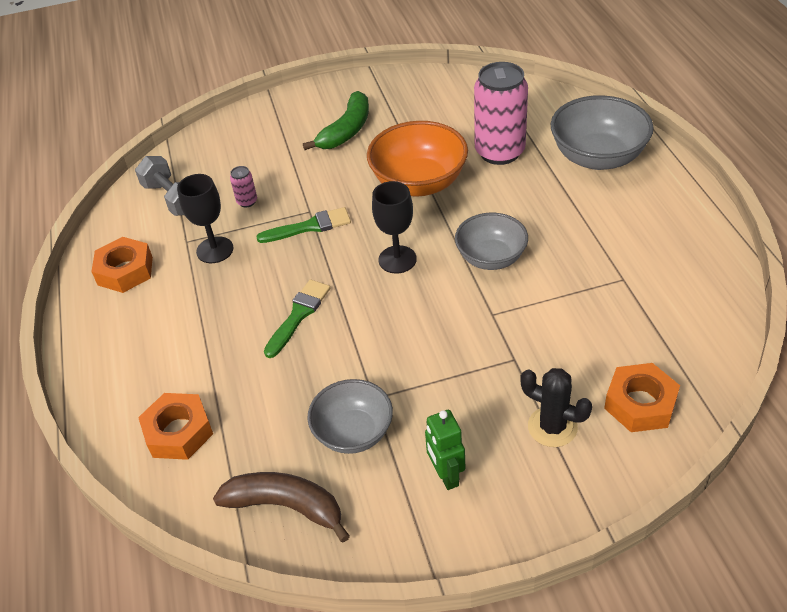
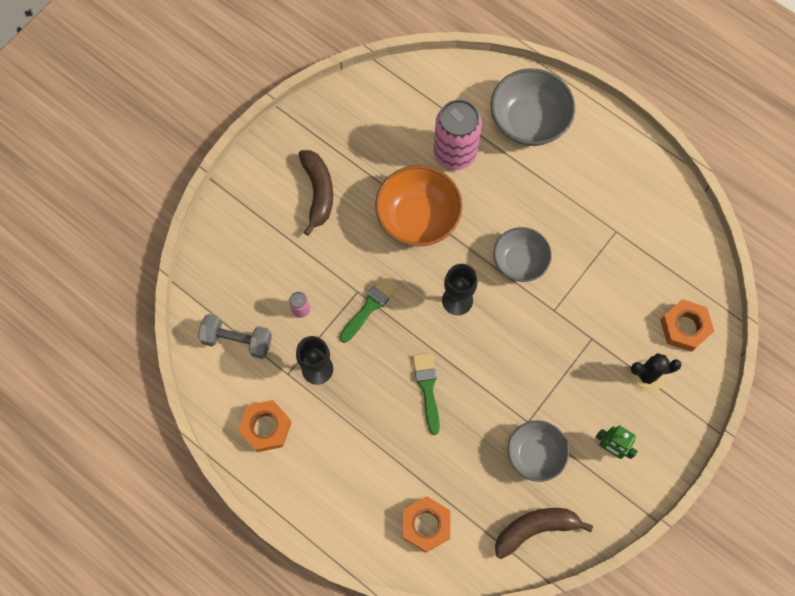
camera: 40 degrees left, 25 degrees up
green banana [303,91,369,150] -> brown banana [299,150,333,236]

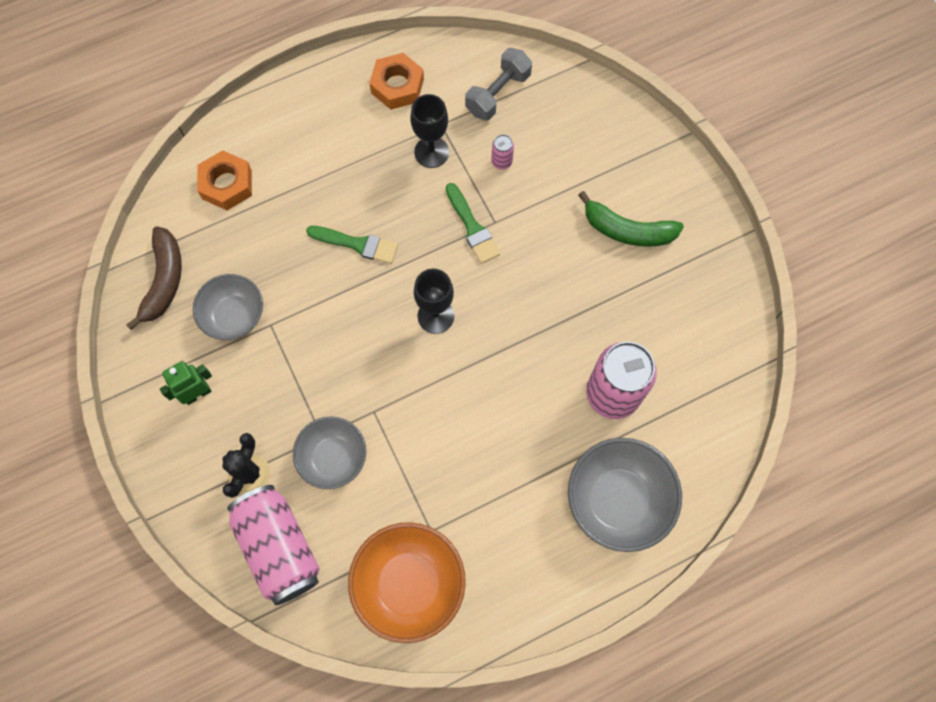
camera: 115 degrees right, 0 degrees up
brown banana [299,150,333,236] -> green banana [578,191,684,247]
orange bowl [375,165,463,246] -> orange bowl moved to [348,522,466,643]
grey bowl [494,227,552,282] -> grey bowl moved to [293,417,366,489]
orange nut [661,299,714,352] -> pink can [227,485,320,605]

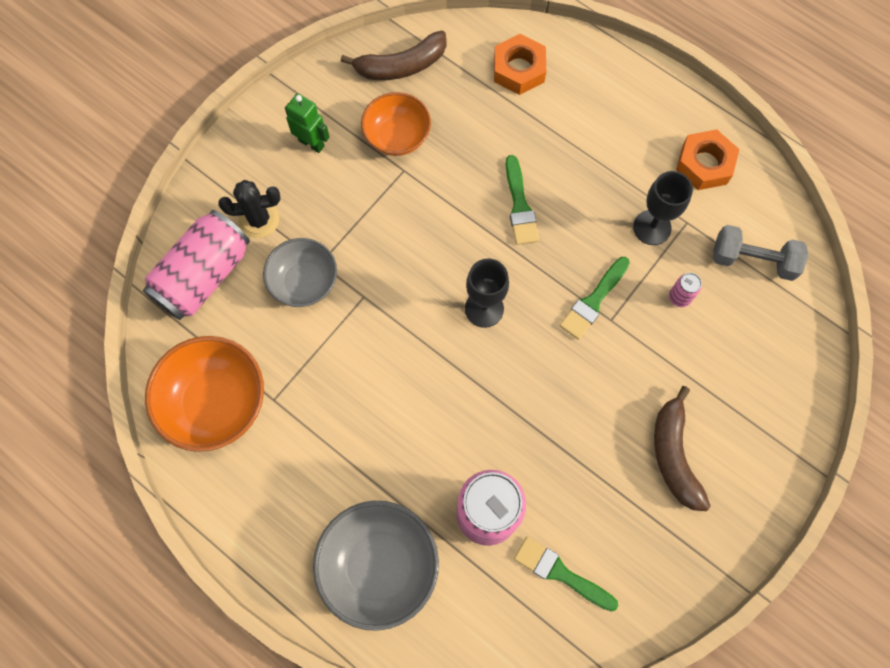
camera: 65 degrees right, 0 degrees up
grey bowl [193,274,263,340] -> orange bowl [361,92,431,156]
green banana [578,191,684,247] -> brown banana [654,386,710,511]
none -> green brush [514,537,618,611]

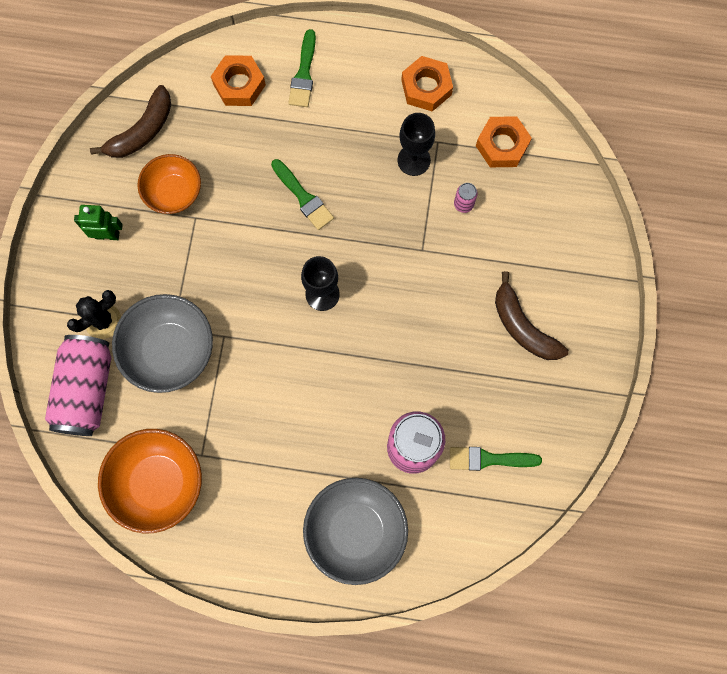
camera: 30 degrees left, 5 degrees up
grey bowl [263,238,337,307] -> grey bowl [112,294,213,393], size x1.51
green brush [559,257,630,340] -> green brush moved to [288,29,316,107]
grey dumbbell [713,225,808,281] -> orange nut [476,116,532,167]

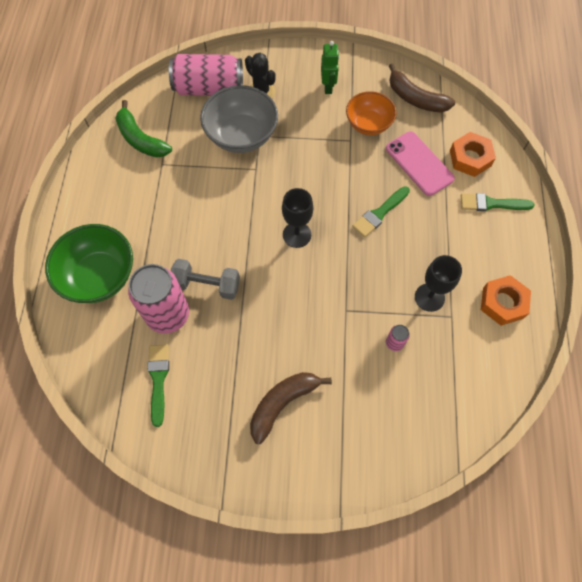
camera: 85 degrees right, 10 degrees down
orange bowl [98,429,202,533] -> green banana [115,100,172,157]
grey bowl [303,478,408,585] -> green bowl [45,224,133,303]
orange nut [476,116,532,167] -> none
none -> grey dumbbell [171,259,240,300]
none -> pink phone [386,131,455,196]

